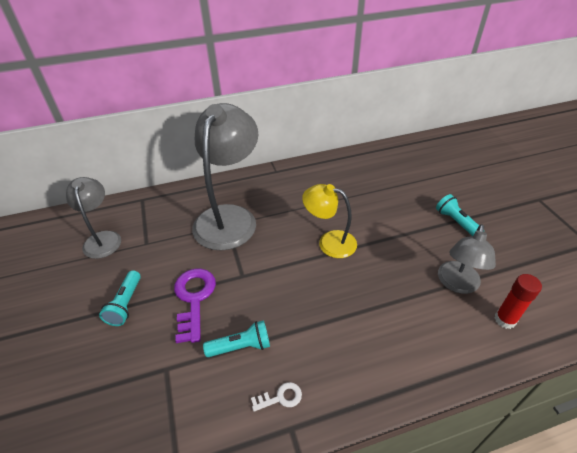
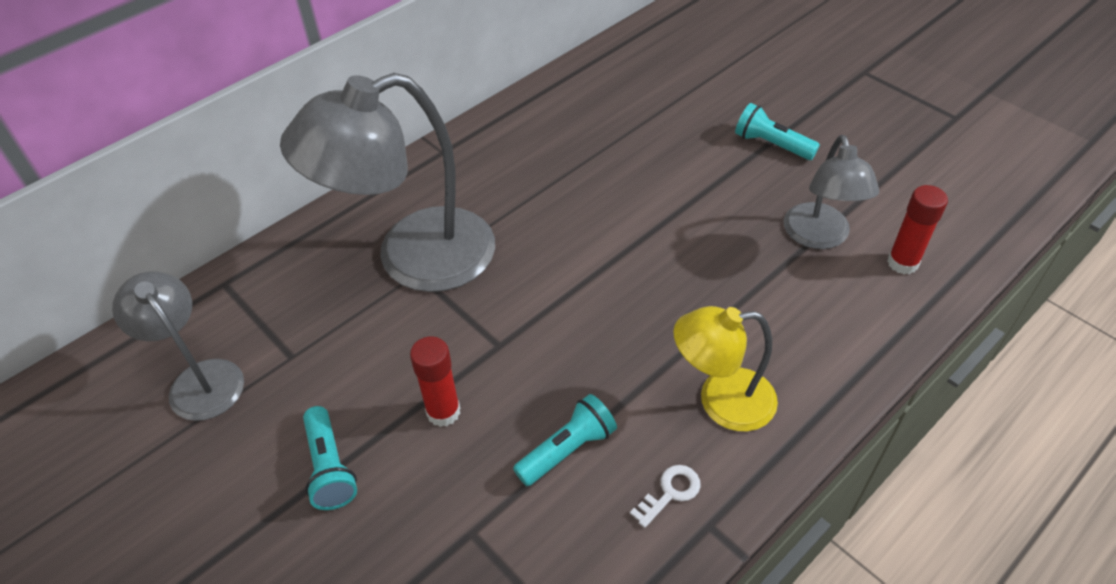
camera: 25 degrees left, 5 degrees up
purple key [174,269,216,343] -> red glue stick [410,336,460,427]
grey lamp [192,103,258,251] -> grey lamp turned 105 degrees counterclockwise [280,73,495,292]
yellow lamp [302,184,357,258] -> yellow lamp moved to [673,306,778,432]

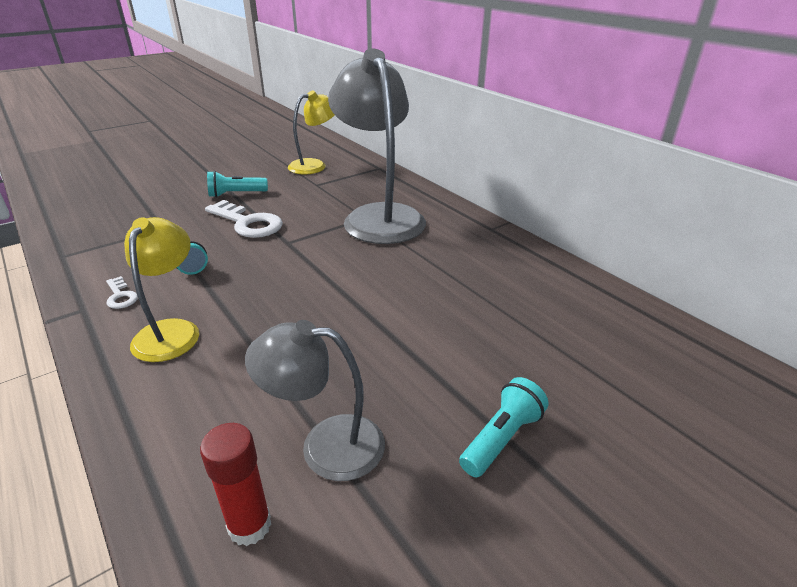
camera: 95 degrees right, 15 degrees down
grey lamp [112,272,244,421] -> yellow lamp [288,91,334,174]
red glue stick [410,336,460,427] -> white key [205,200,283,238]

